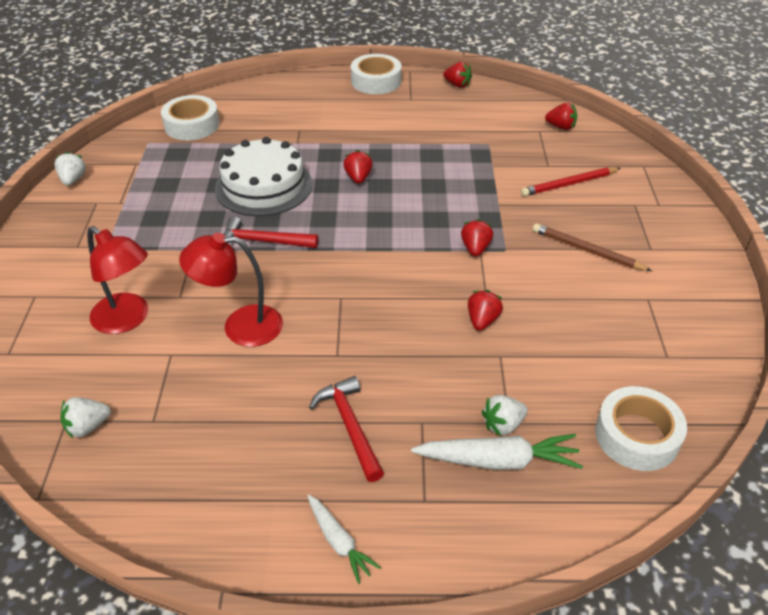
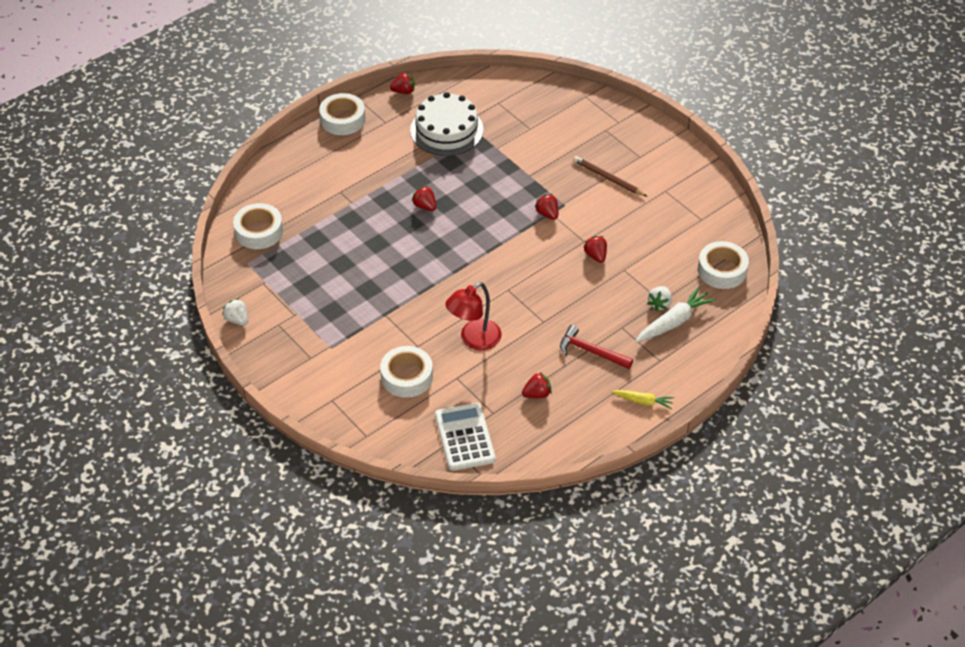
camera: 40 degrees left, 5 degrees up
white strawberry [61,397,111,438] -> white calculator [435,403,496,471]
red lamp [87,226,148,334] -> white tape [380,346,433,398]
white cake [215,137,312,216] -> white cake moved to [410,92,484,156]
red hammer [223,217,318,250] -> none
white carrot [308,495,381,584] -> yellow carrot [611,390,674,409]
red pencil [521,167,621,196] -> none
brown pencil [532,223,652,271] -> brown pencil turned 45 degrees clockwise [573,156,648,197]
red strawberry [545,103,577,130] -> red strawberry moved to [522,372,552,398]

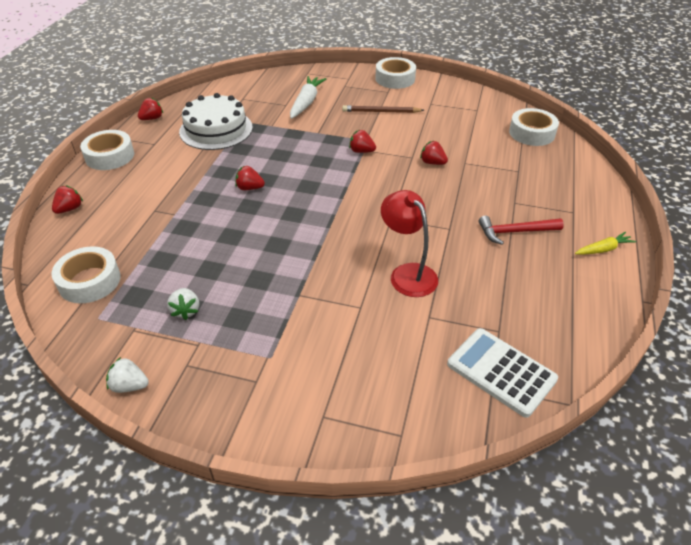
camera: 35 degrees left, 5 degrees down
white tape [380,346,433,398] -> white tape moved to [375,57,416,89]
red lamp [445,282,502,350] -> red lamp turned 135 degrees clockwise [381,190,438,297]
red strawberry [522,372,552,398] -> red strawberry moved to [52,185,83,214]
white carrot [636,286,716,342] -> white carrot moved to [290,76,326,119]
white strawberry [648,286,672,311] -> white strawberry moved to [167,288,199,320]

